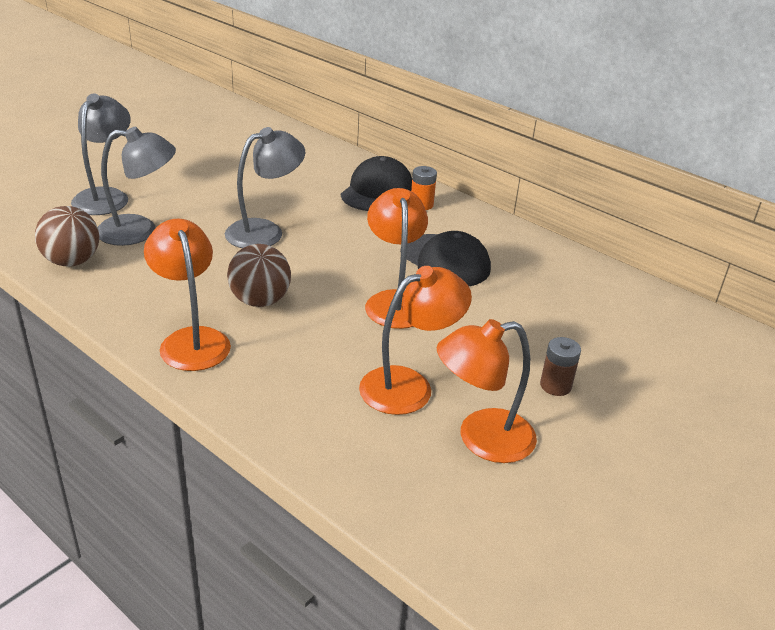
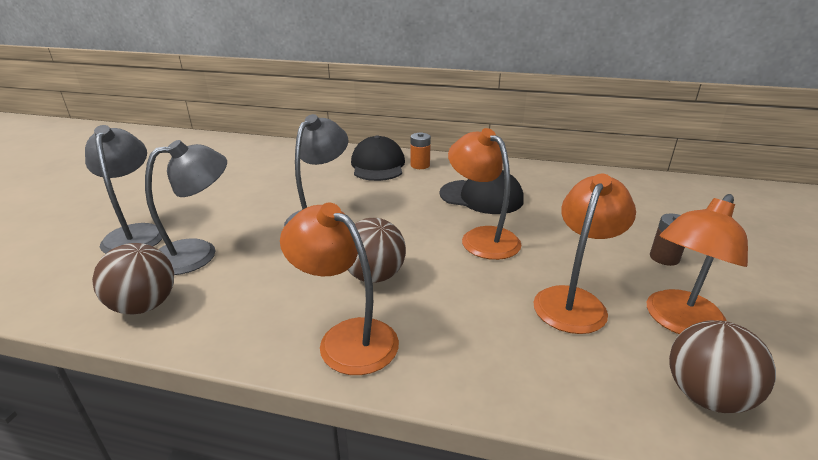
camera: 25 degrees left, 5 degrees down
none -> brown ball [669,320,776,413]

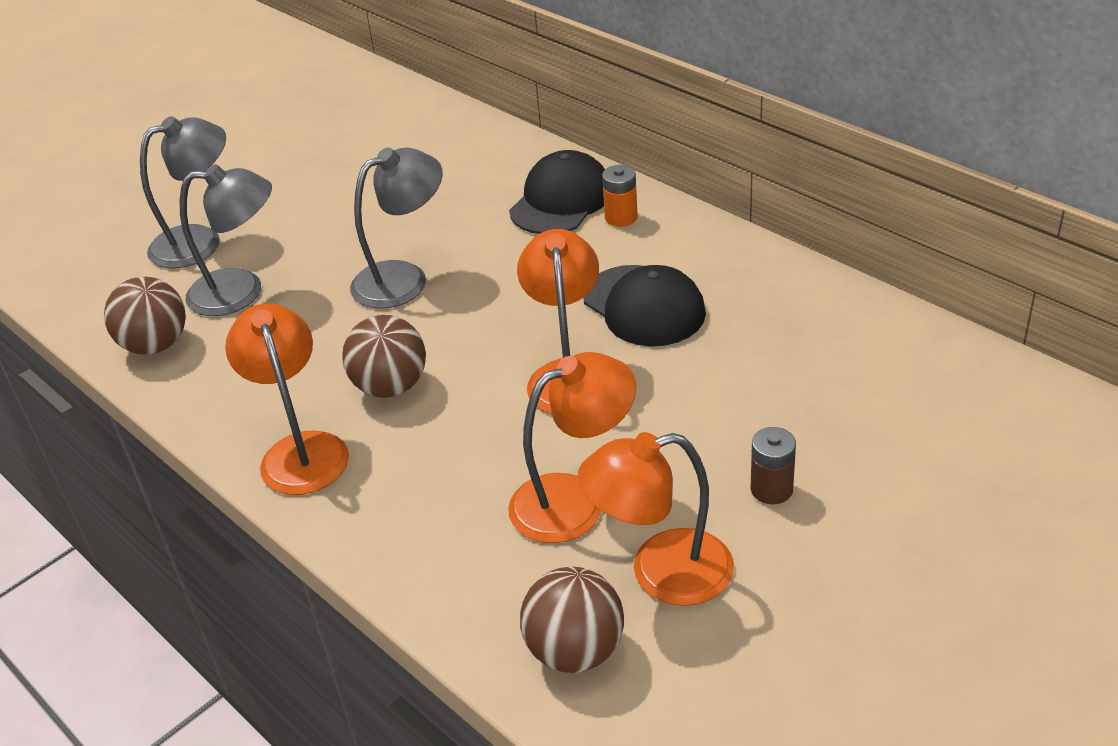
camera: 35 degrees right, 10 degrees up
grey lamp [85,125,162,254] -> grey lamp turned 45 degrees clockwise [140,116,226,269]

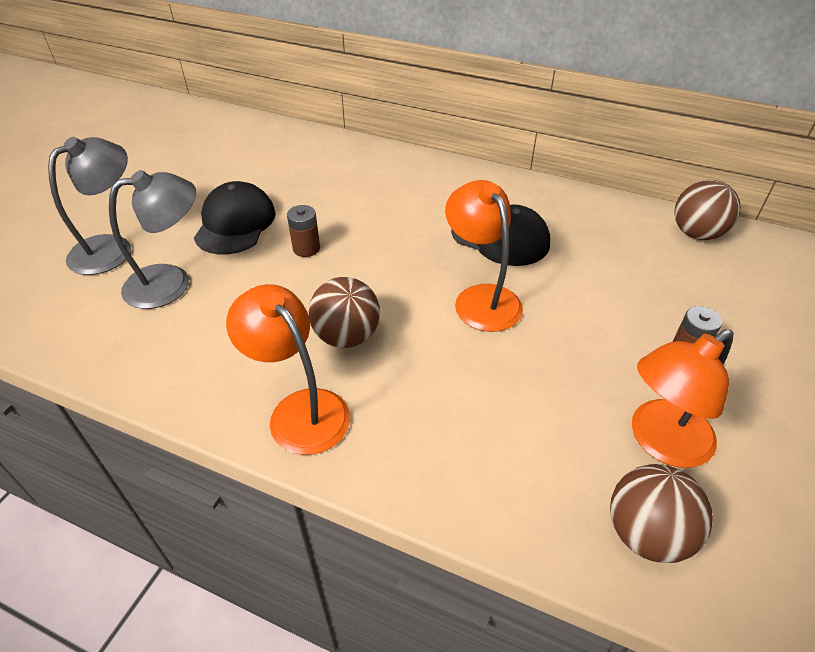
camera: 25 degrees left, 5 degrees up
brown ball [104,277,186,355] -> brown ball moved to [674,180,741,240]
grey lamp [350,147,443,309] -> brown battery [287,205,320,257]
orange lamp [508,352,636,543] -> none
black cap [509,150,605,234] -> black cap moved to [194,181,276,255]
orange battery [602,165,638,227] -> none

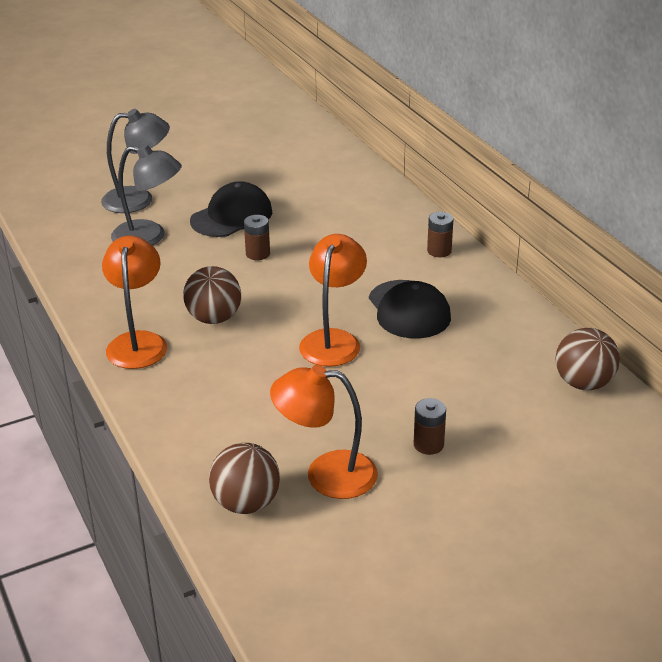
camera: 40 degrees right, 10 degrees down
none -> brown battery [427,212,454,257]

